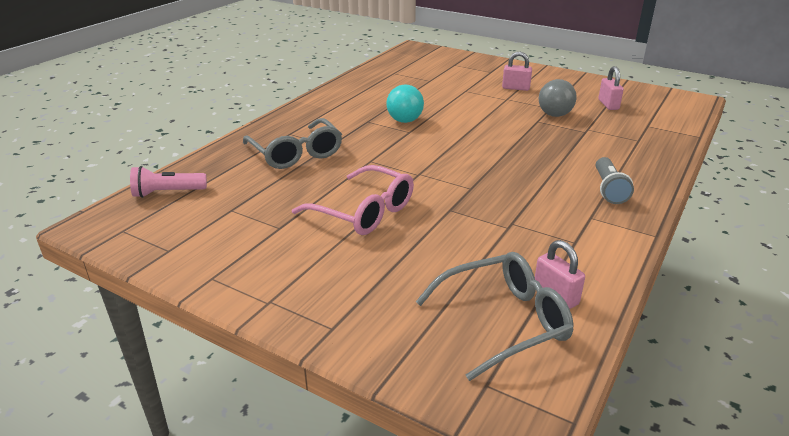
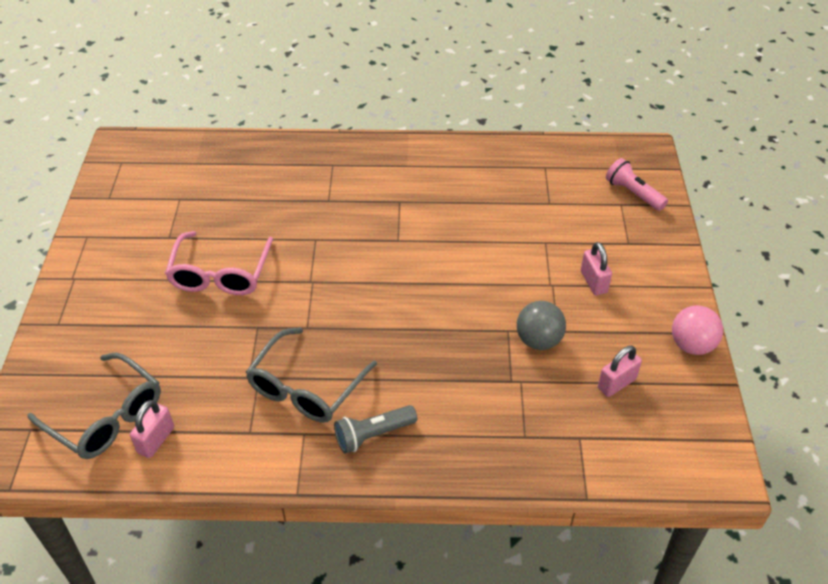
camera: 60 degrees right, 15 degrees up
pink flashlight [130,166,207,198] -> pink flashlight moved to [606,158,668,211]
grey glasses [243,118,342,169] -> grey glasses moved to [246,327,377,423]
turquoise ball [386,85,424,123] -> none
none -> pink ball [672,306,723,355]

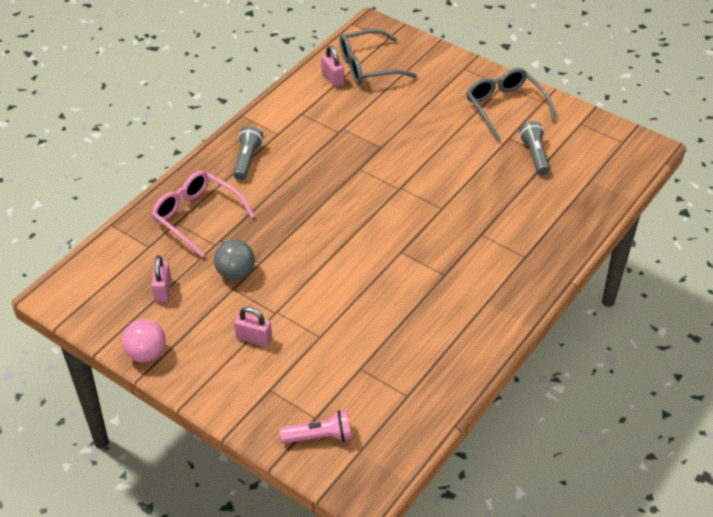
camera: 125 degrees right, 0 degrees up
pink glasses [165,231,273,295] -> pink glasses moved to [152,171,255,258]
grey glasses [246,327,377,423] -> grey glasses moved to [466,68,556,141]
none -> grey flashlight [519,121,550,175]

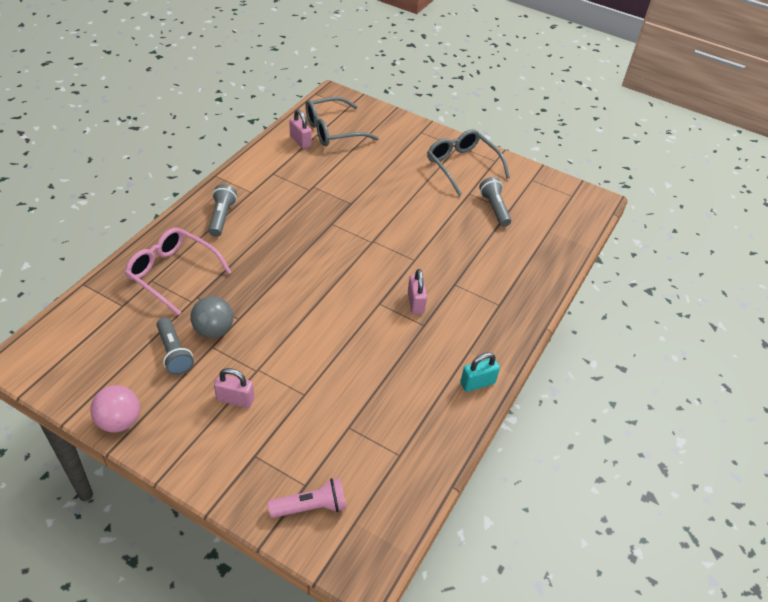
camera: 10 degrees left, 0 degrees up
pink padlock [151,255,171,302] -> pink padlock moved to [408,269,427,314]
none -> grey flashlight [156,317,194,375]
none -> turquoise padlock [460,352,500,392]

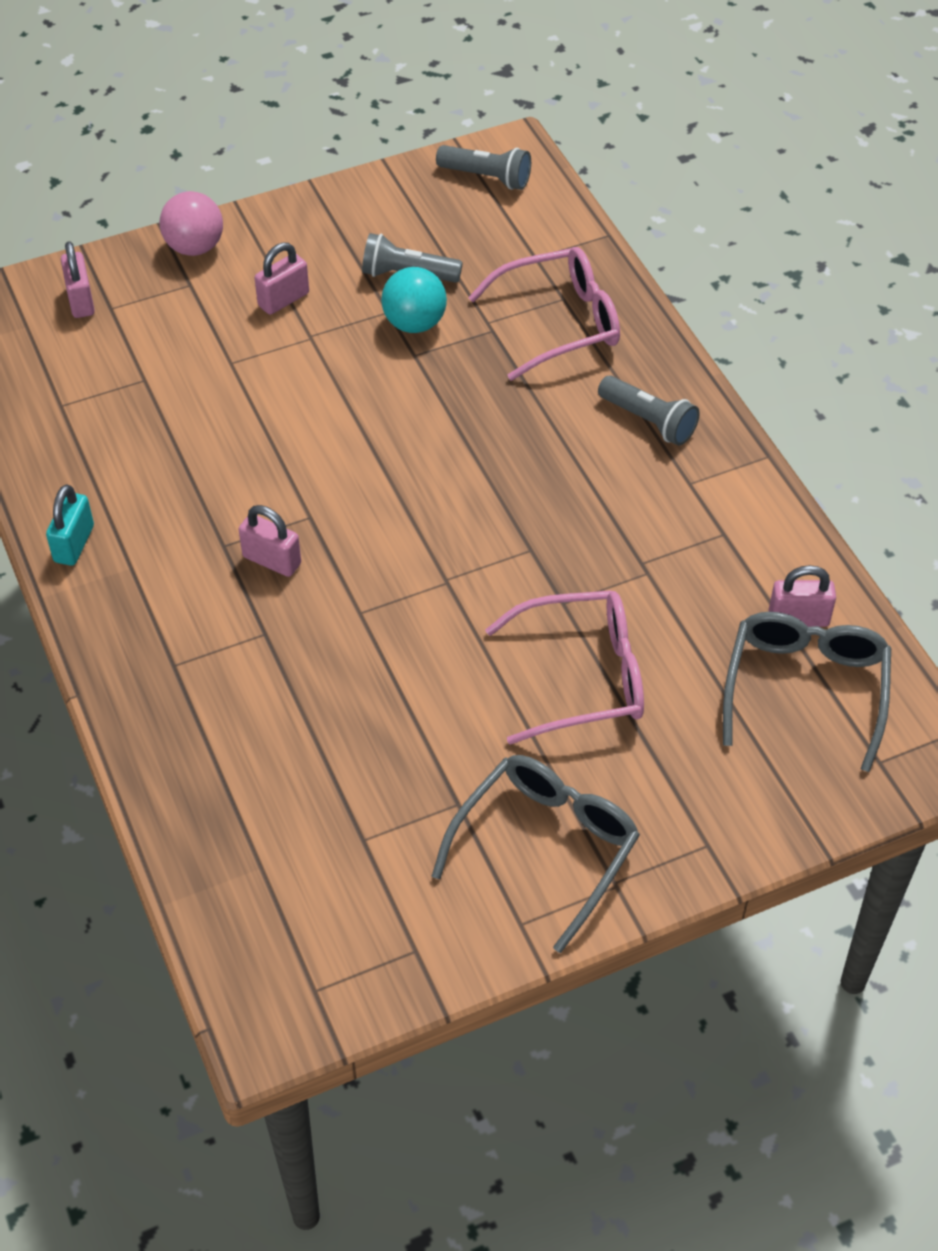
camera: 130 degrees right, 5 degrees up
pink ball [90,385,140,432] -> pink ball moved to [160,191,223,256]
grey ball [190,296,233,338] -> turquoise ball [381,267,447,333]
pink flashlight [268,478,346,518] -> pink padlock [61,241,95,318]
grey glasses [427,129,510,196] -> grey glasses turned 60 degrees counterclockwise [432,755,640,953]
grey flashlight [479,177,511,227] -> grey flashlight moved to [436,145,531,190]
none -> pink glasses [485,590,644,745]

